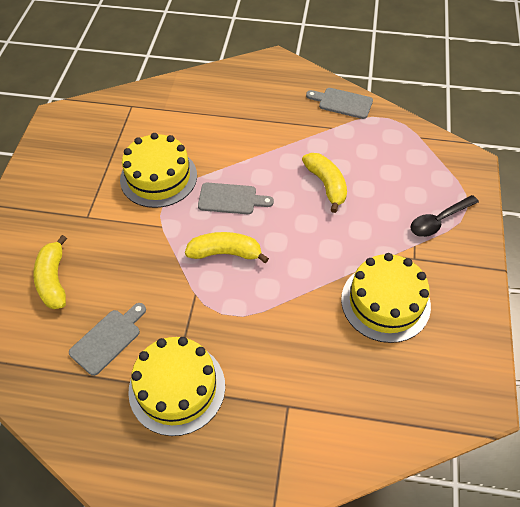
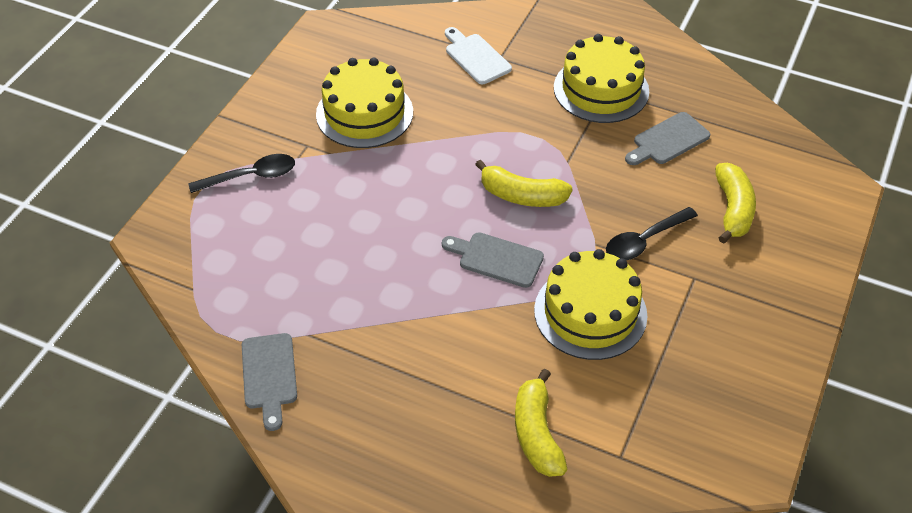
camera: 165 degrees left, 5 degrees down
yellow banana [302,153,347,213] -> yellow banana moved to [515,369,567,477]
grey cutting board [306,88,373,119] -> grey cutting board turned 45 degrees clockwise [242,333,297,431]
none -> white cutting board [445,27,512,84]
none -> black spoon [606,207,698,260]

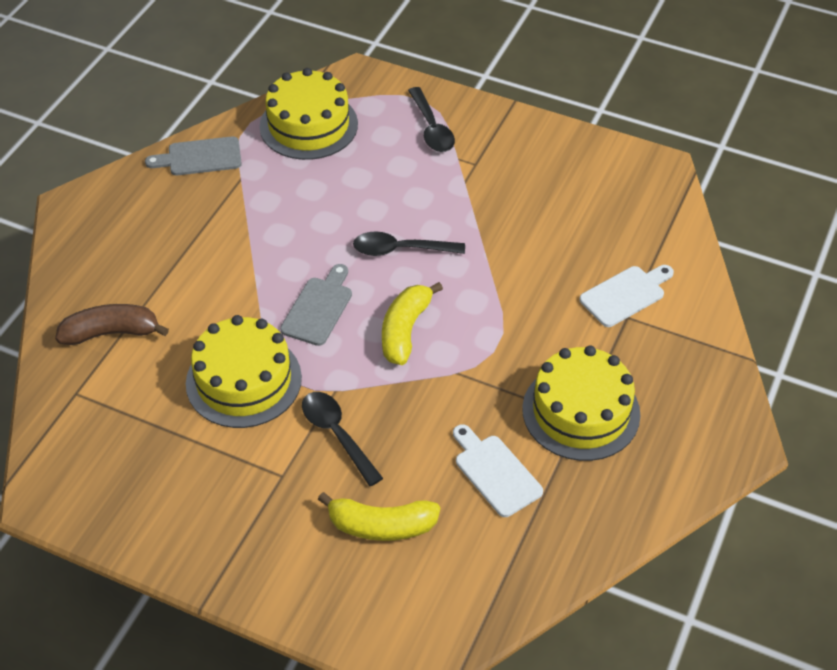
camera: 90 degrees right, 0 degrees up
yellow cake [316,57,413,148] -> yellow cake moved to [259,68,358,160]
yellow banana [515,369,567,477] -> brown banana [55,304,169,345]
grey cutting board [625,112,710,165] -> white cutting board [453,424,543,517]
none -> black spoon [353,231,465,256]

